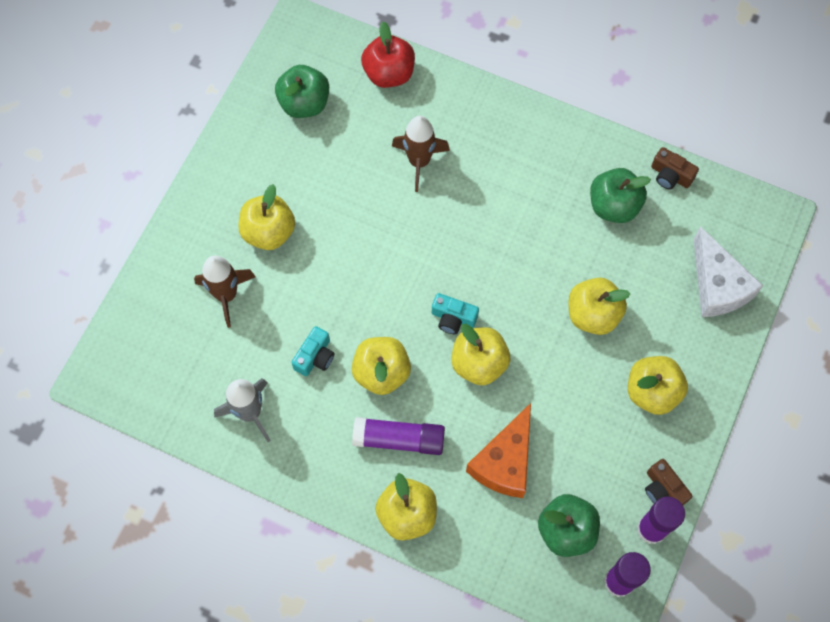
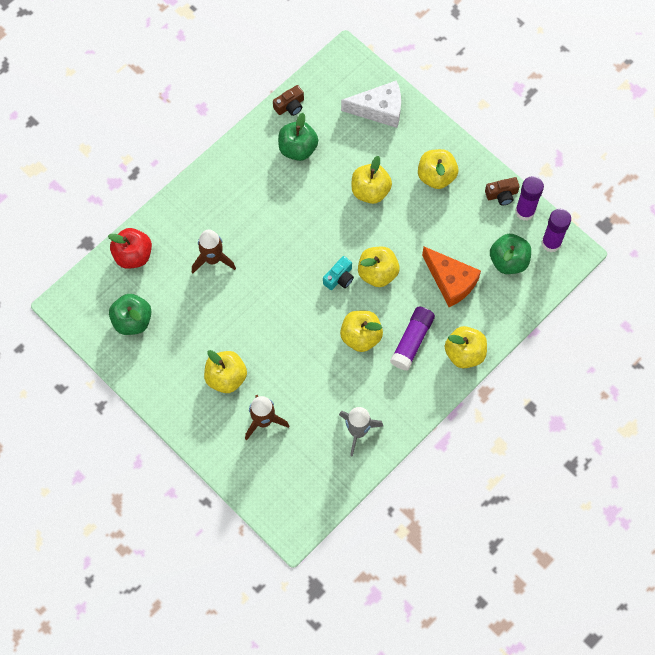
camera: 70 degrees left, 0 degrees up
turquoise camera [291,326,335,376] -> none

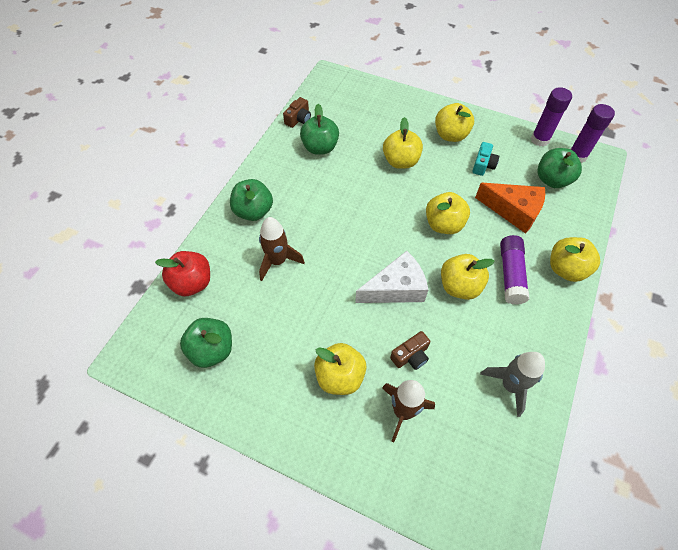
camera: 20 degrees left, 10 degrees down
turquoise camera [323,256,354,290] -> turquoise camera moved to [472,142,499,176]
white cheese [341,80,401,128] -> white cheese moved to [355,251,428,303]
brown camera [485,177,520,205] -> brown camera moved to [390,331,430,370]
none -> green apple [230,179,273,221]

